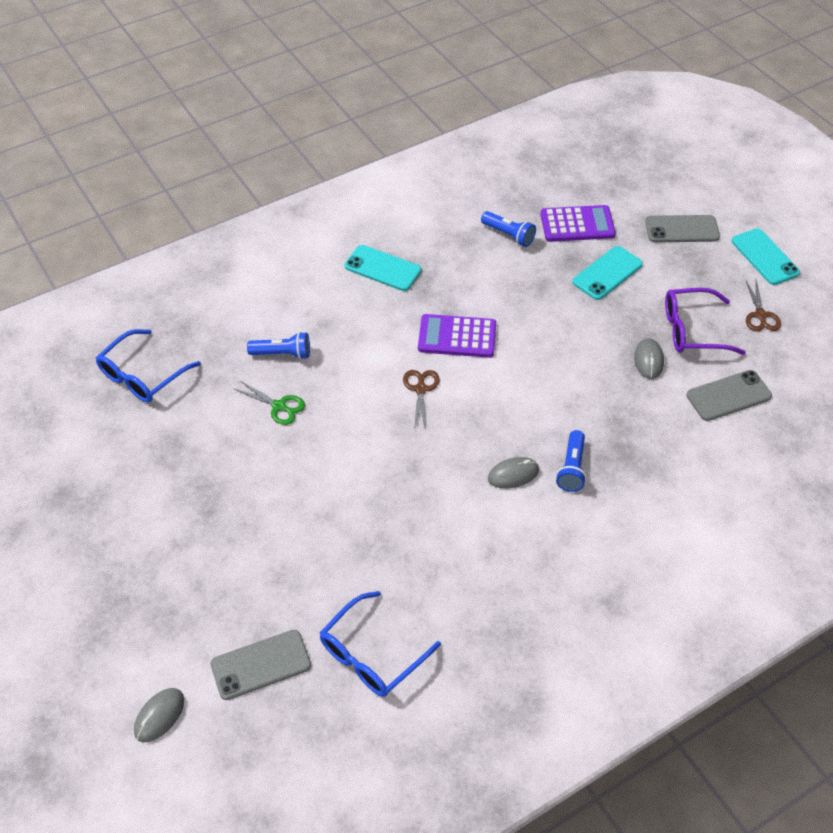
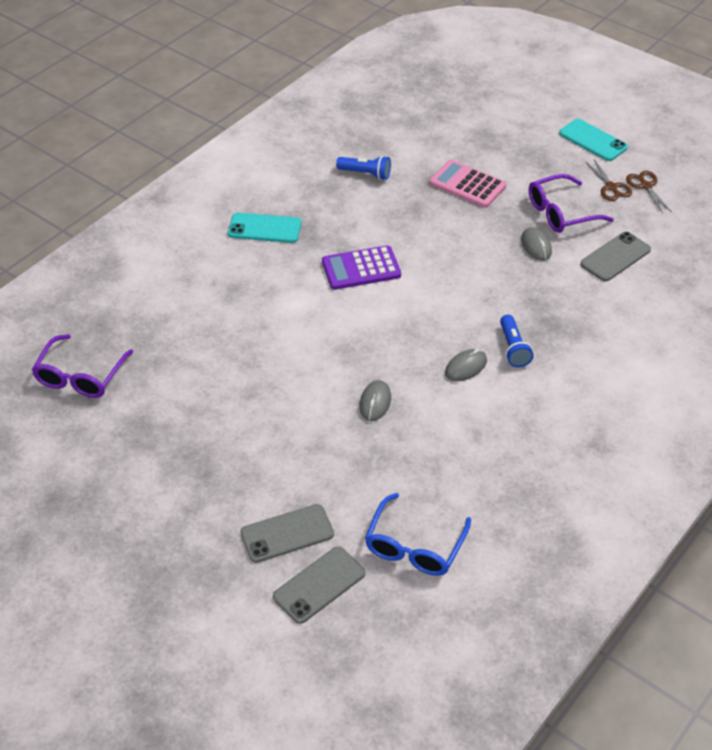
camera: 20 degrees left, 5 degrees down
blue glasses [96,329,201,403] -> purple glasses [32,334,134,398]
grey mouse [134,688,184,742] -> grey mouse moved to [359,380,391,421]
green scissors [234,381,305,425] -> none
blue flashlight [247,332,310,360] -> none
brown scissors [403,370,440,430] -> brown scissors moved to [626,171,671,213]
purple calculator [540,205,616,242] -> none
turquoise phone [572,246,643,300] -> pink calculator [429,160,506,208]
grey phone [645,215,720,242] -> grey phone moved to [240,504,334,563]

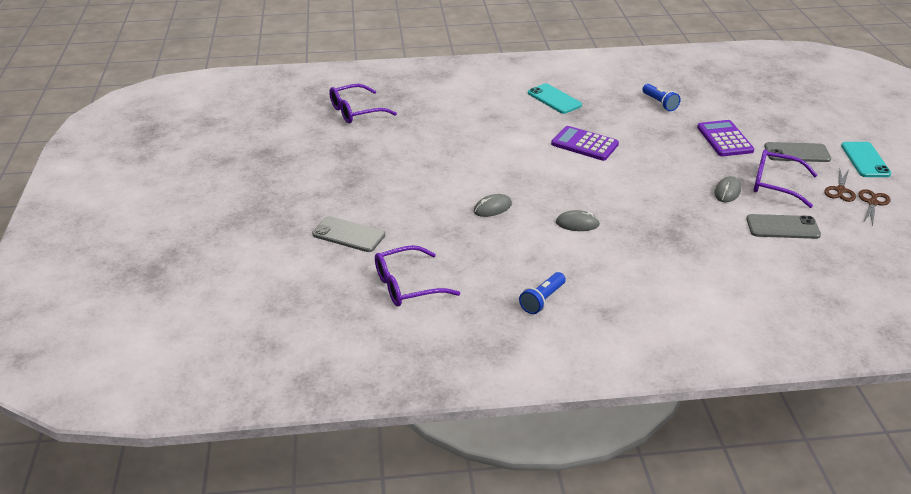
camera: 45 degrees right, 10 degrees down
grey phone [273,546,365,624] -> grey phone moved to [764,142,831,162]
blue glasses [365,493,471,576] -> purple glasses [375,245,460,306]
pink calculator [429,160,506,208] -> purple calculator [697,120,754,156]
blue flashlight [500,315,533,367] -> blue flashlight moved to [519,272,566,314]

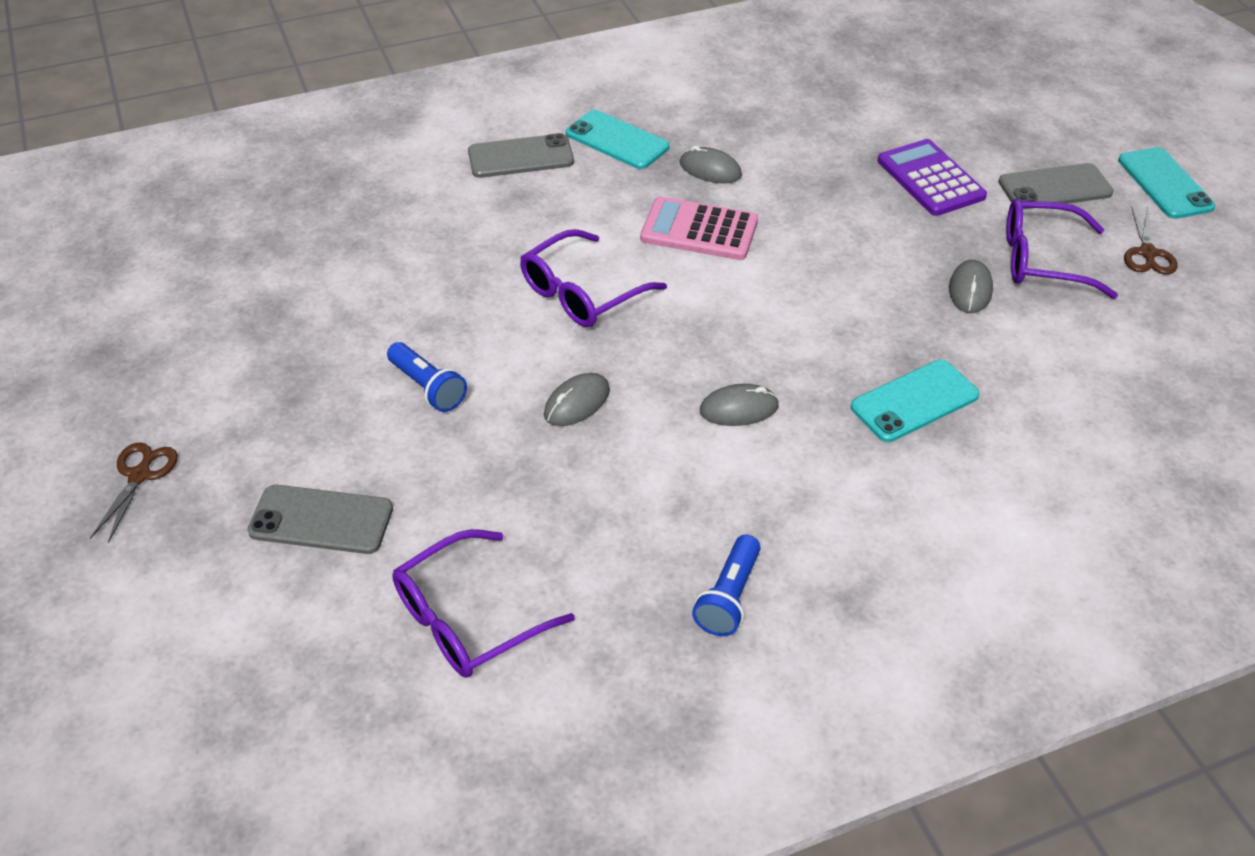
camera: 15 degrees left, 10 degrees up
purple glasses [329,84,397,123] -> purple glasses moved to [520,229,667,327]
purple calculator [551,126,619,161] -> pink calculator [640,197,758,260]
blue flashlight [642,84,681,111] -> blue flashlight moved to [387,342,467,412]
grey phone [746,214,821,239] -> grey phone moved to [468,133,574,178]
brown scissors [858,189,890,226] -> brown scissors moved to [90,442,178,543]
none -> grey mouse [679,146,742,183]
none -> turquoise phone [851,360,979,442]

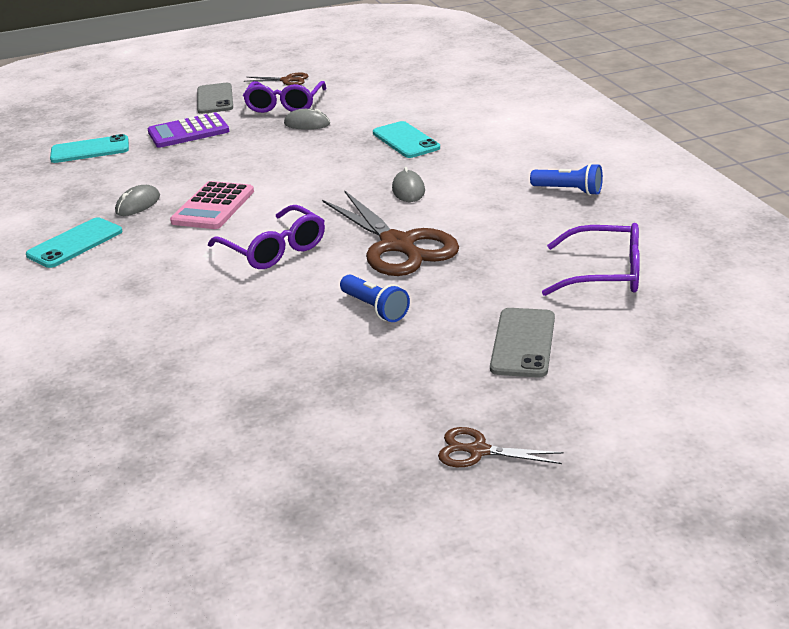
camera: 85 degrees left, 15 degrees down
blue flashlight [387,342,467,412] -> blue flashlight turned 90 degrees clockwise [340,275,410,322]
purple glasses [392,529,575,678] -> purple glasses turned 45 degrees counterclockwise [542,223,640,296]
grey phone [468,133,574,178] -> none
grey mouse [544,373,610,426] -> brown scissors [322,190,459,276]
turquoise phone [1118,147,1215,219] -> turquoise phone moved to [50,134,129,163]

